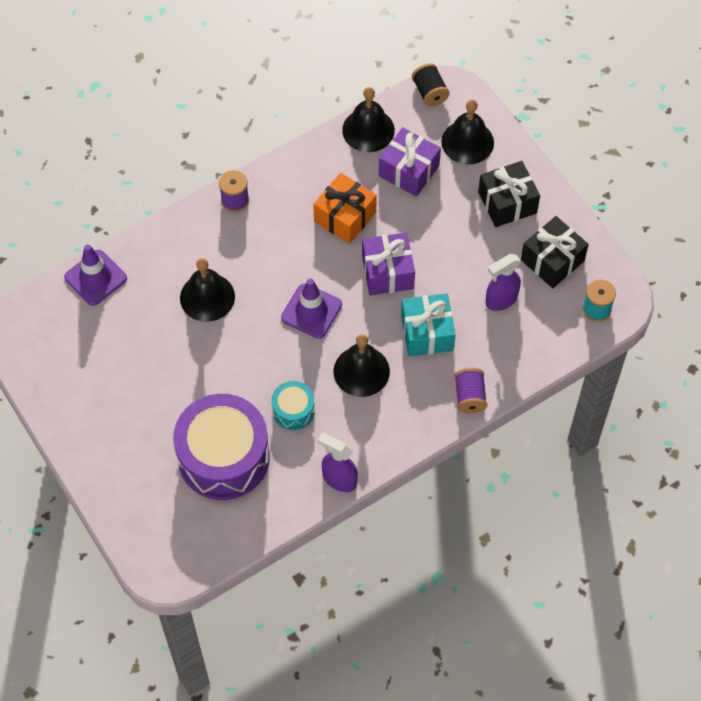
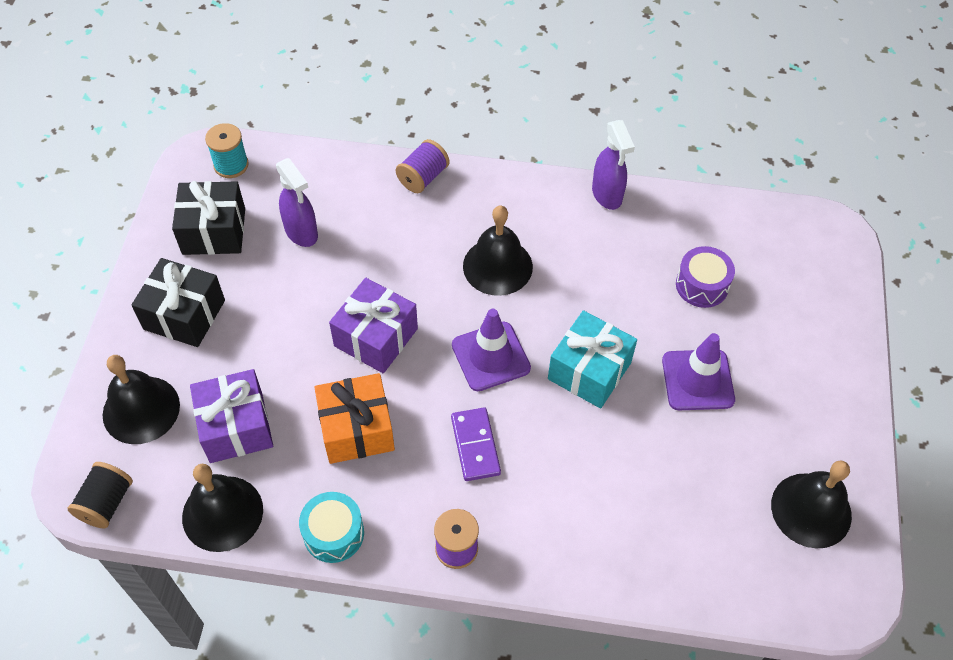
camera: 140 degrees left, 5 degrees down
purple traffic cone [64,245,127,306] -> purple traffic cone moved to [662,333,735,410]
purple drum [173,394,270,500] -> purple drum [676,246,735,308], size x0.47
black bell [180,258,235,322] -> black bell moved to [771,461,852,548]
turquoise drum [271,381,315,430] -> turquoise drum moved to [299,492,364,563]
turquoise gift [401,293,456,357] -> turquoise gift moved to [548,310,637,409]
purple spray bottle [486,254,521,311] -> purple spray bottle turned 45 degrees clockwise [276,158,318,247]
none -> purple domino [451,408,501,481]

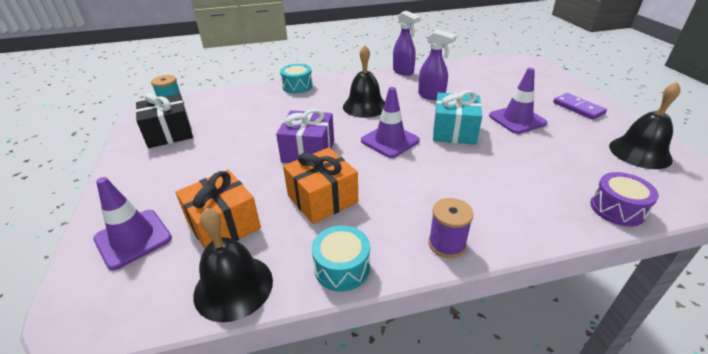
camera: 20 degrees left, 20 degrees down
black spool [68,462,133,529] -> none
black bell [103,355,180,444] -> purple traffic cone [93,177,172,270]
black gift [131,258,225,347] -> none
purple gift [190,369,273,463] -> orange gift [175,170,261,249]
purple spray bottle [276,158,318,247] -> purple spray bottle moved to [418,29,457,100]
purple spool [396,139,449,193] -> turquoise drum [280,64,313,93]
purple domino [451,408,501,481] -> purple domino moved to [553,93,607,120]
purple drum [676,246,735,308] -> purple drum moved to [590,172,659,227]

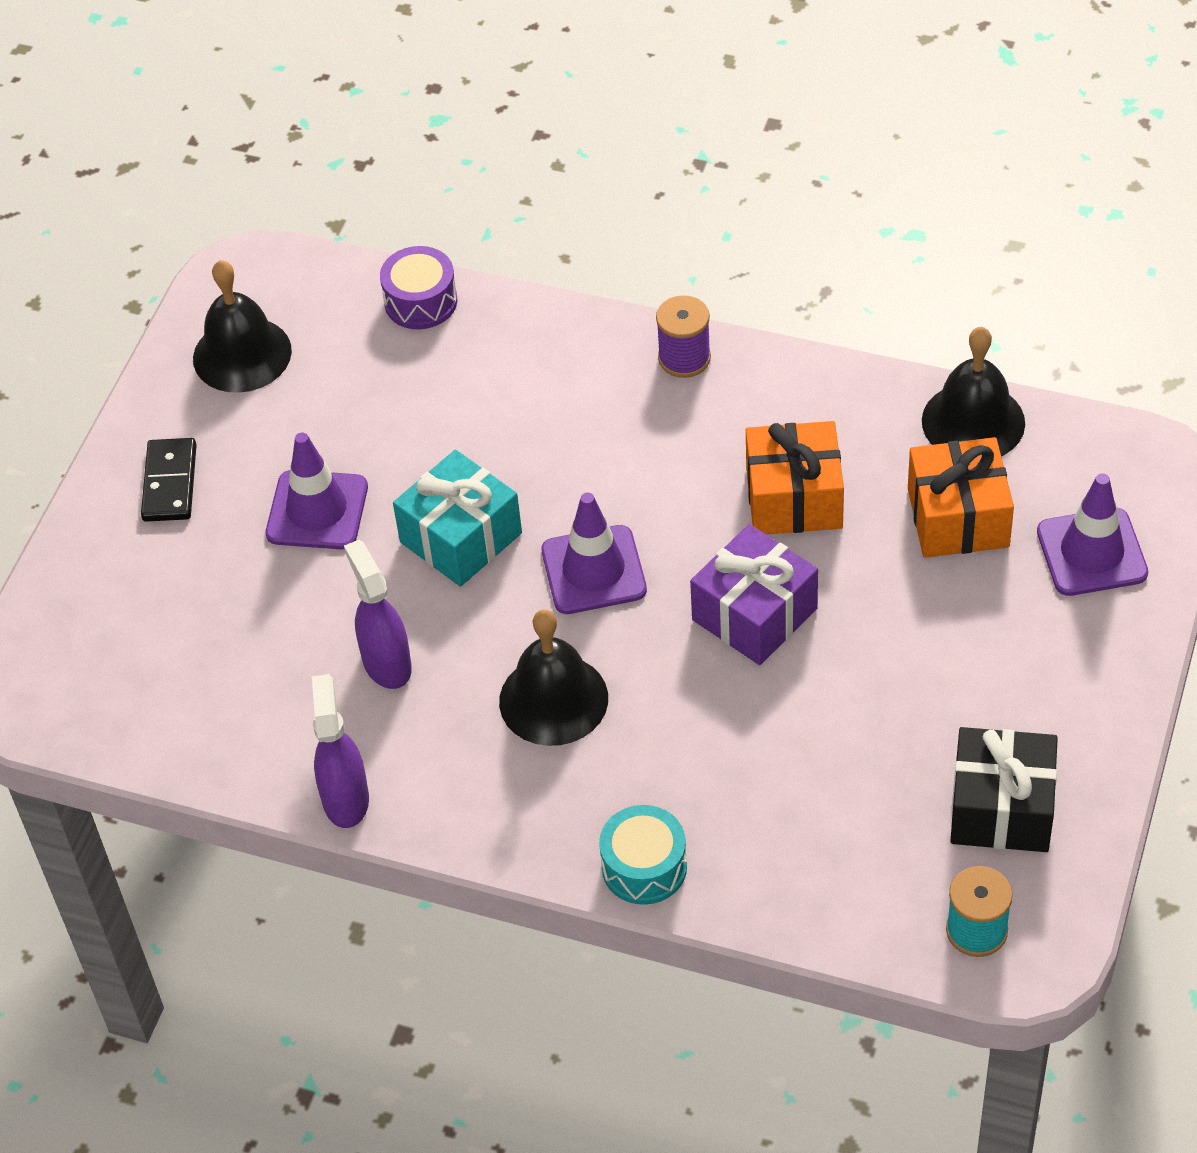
camera: 145 degrees left, 15 degrees up
turquoise drum [312,225,370,292] -> none
purple domino [553,93,607,120] -> black domino [141,438,197,522]

